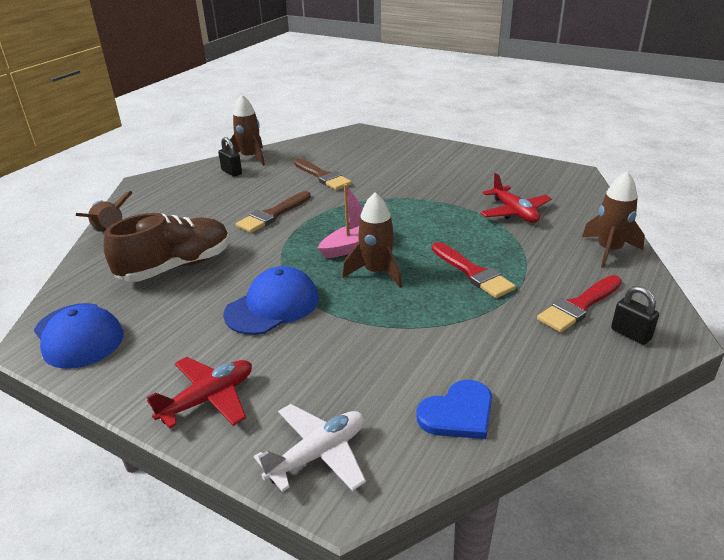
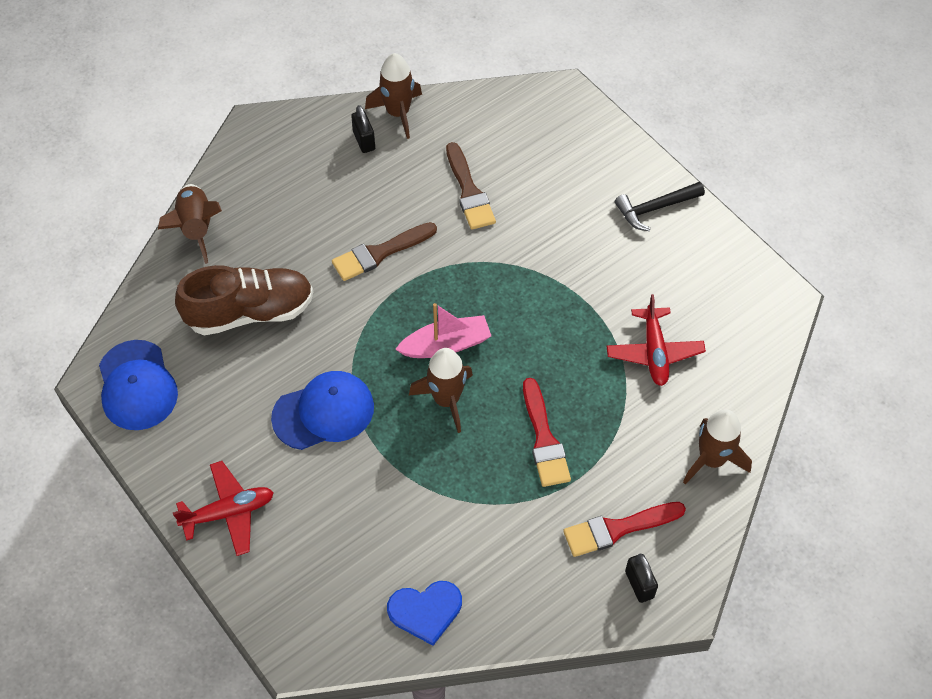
camera: 20 degrees right, 25 degrees up
white plane [254,404,366,492] -> none
none -> black hammer [615,182,705,231]

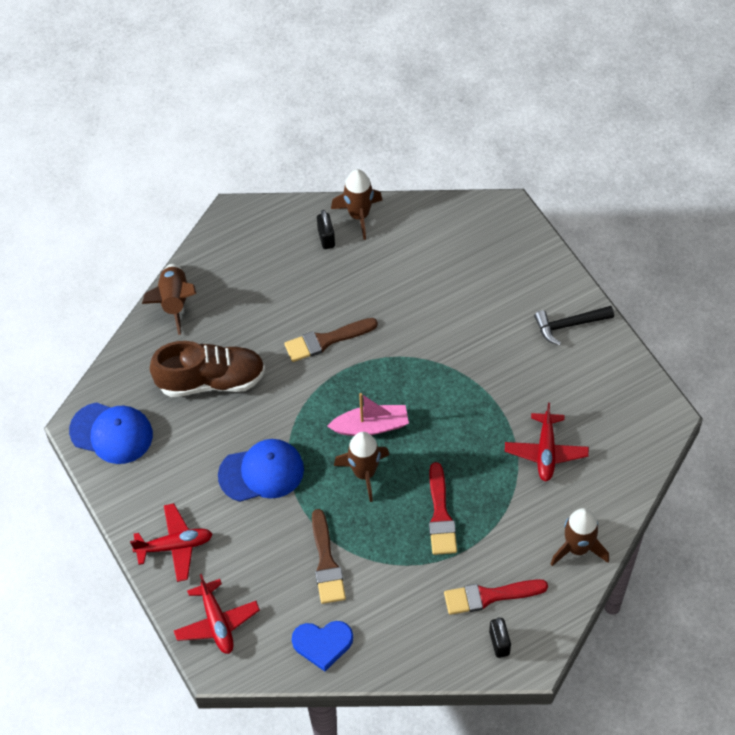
camera: 10 degrees right, 0 degrees up
blue cap [99,340,178,430] -> blue cap turned 60 degrees counterclockwise [69,402,153,464]
brown brush [446,142,496,230] -> brown brush moved to [312,509,346,604]
none -> red plane [174,574,260,654]

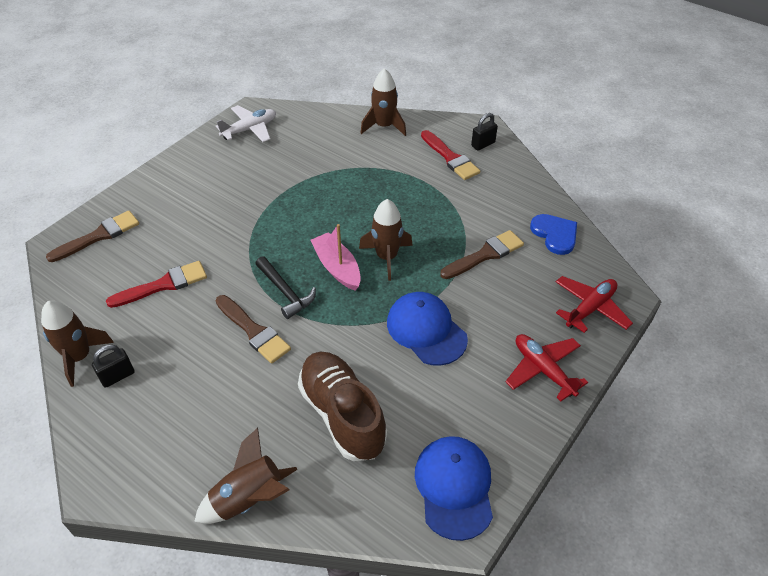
camera: 115 degrees left, 10 degrees down
red brush [429,462,457,555] -> red brush moved to [106,261,207,308]
red plane [505,403,589,481] -> none
black hammer [534,306,614,345] -> black hammer moved to [255,256,316,319]
none -> brown brush [46,211,139,262]
none -> white plane [216,105,276,142]

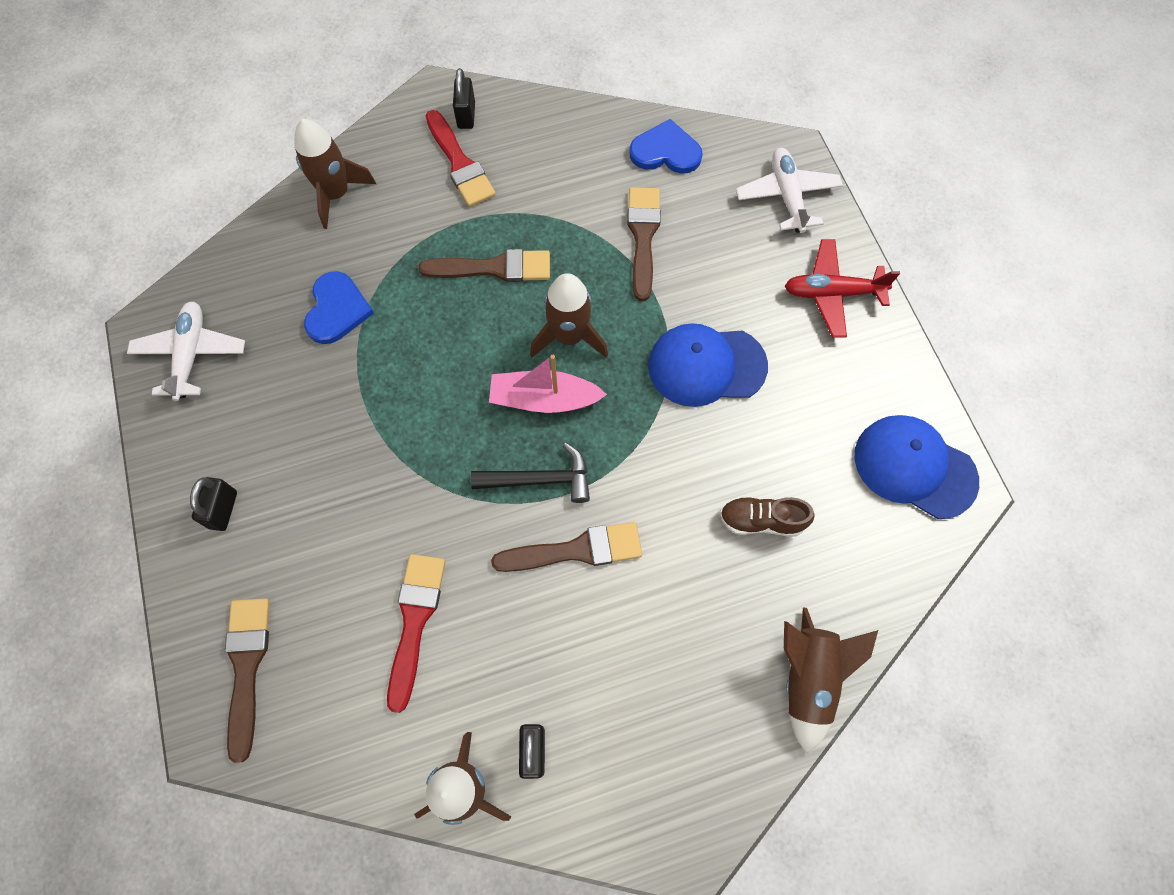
camera: 55 degrees left, 20 degrees up
brown shoe [298,352,387,461] -> brown shoe [720,497,815,537], size x0.52
red brush [421,130,480,180] -> red brush turned 60 degrees clockwise [425,110,496,207]
red plane [556,276,633,333] -> white plane [736,148,843,233]
none -> black padlock [190,477,237,531]
none -> blue heart [304,271,374,344]
none -> brown brush [419,249,550,282]

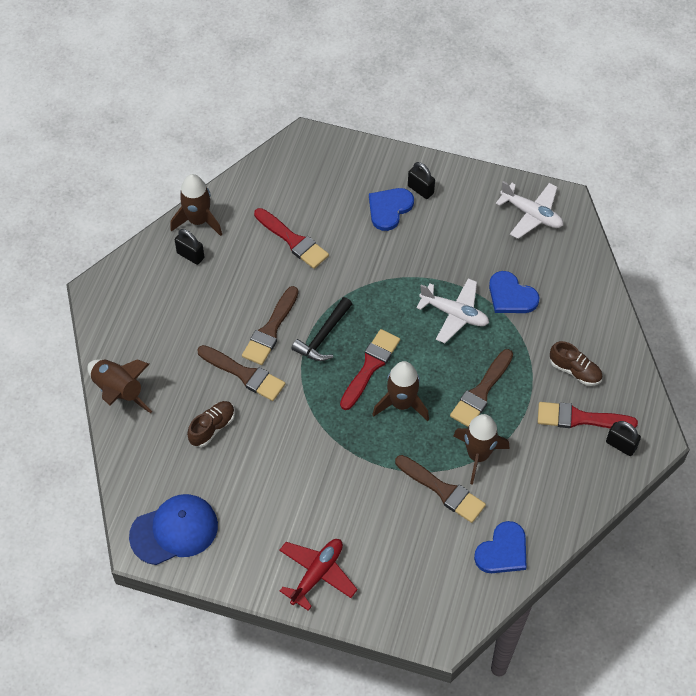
camera: 125 degrees right, 10 degrees down
brown brush [225,598,270,763] -> brown brush moved to [197,345,285,401]
brown rocket [294,119,376,229] -> brown rocket moved to [453,414,509,485]
pink boat [489,355,607,413] -> red brush [340,329,400,410]
blue cap [648,323,768,407] -> none
white plane [736,148,843,233] -> white plane moved to [416,278,489,343]
none -> blue heart [369,188,414,231]
none -> brown shoe [550,341,603,386]

